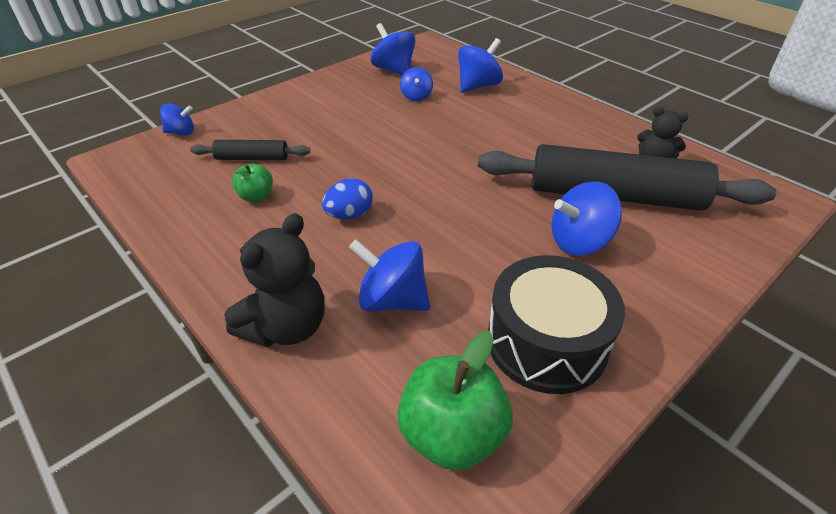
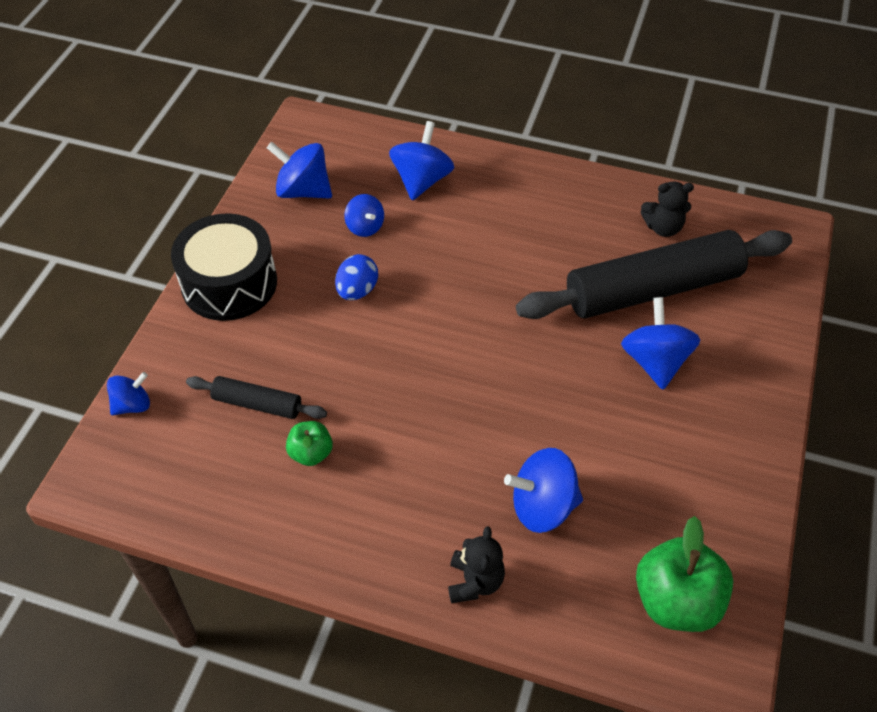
camera: 30 degrees left, 10 degrees up
black rolling pin [190,140,310,160] -> black rolling pin turned 45 degrees clockwise [186,376,327,419]
black teddy bear [224,213,325,347] -> black teddy bear [448,526,505,603], size x0.63
blue egg [322,178,373,220] -> blue egg moved to [335,254,378,300]
black drum [488,255,625,394] -> black drum moved to [171,213,277,321]
blue spinning top [552,181,622,256] -> blue spinning top turned 135 degrees clockwise [621,297,701,390]

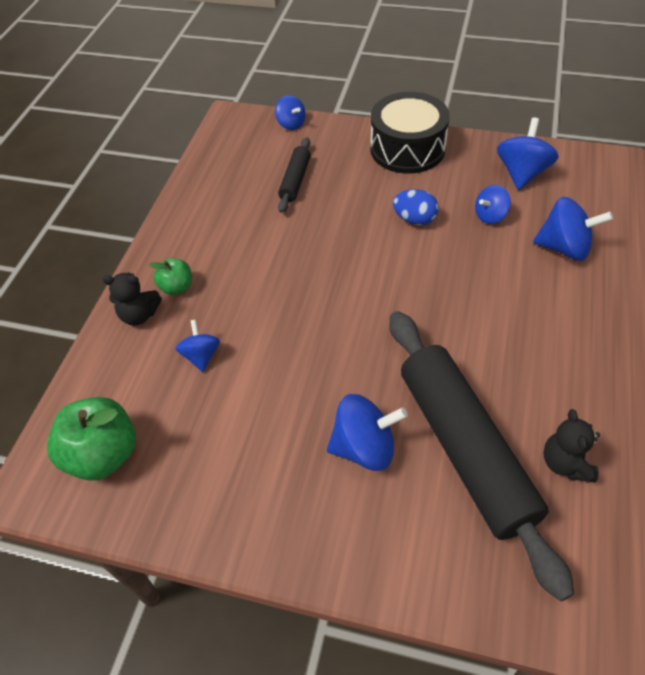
camera: 90 degrees right, 0 degrees up
green apple [286,421,333,466] -> green apple moved to [149,259,192,295]
blue spinning top [504,448,583,533] -> blue spinning top [176,319,220,372], size x0.61

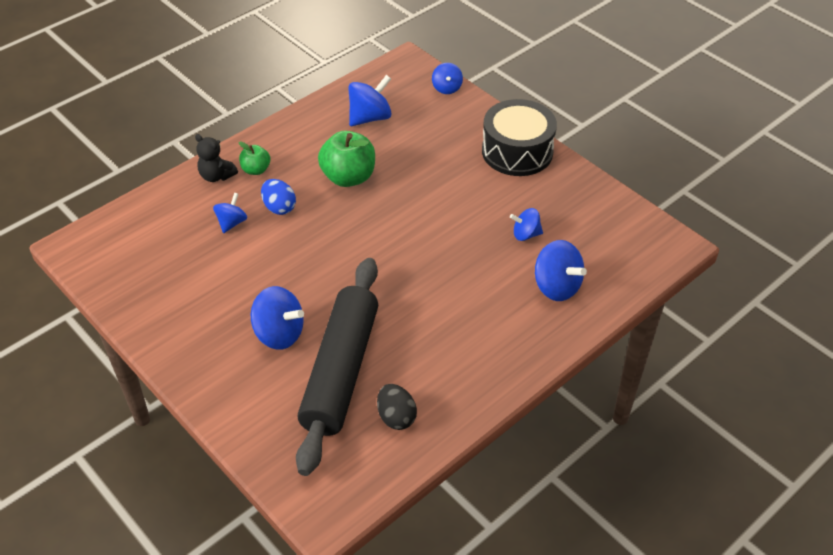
camera: 30 degrees right, 5 degrees down
green apple [47,397,136,481] -> green apple moved to [318,131,375,187]
black rolling pin [278,137,311,213] -> none
blue egg [393,189,439,225] -> blue egg moved to [261,179,296,215]
blue spinning top [497,118,558,190] -> blue spinning top moved to [348,75,392,126]
black teddy bear [543,409,600,482] -> black egg [377,384,417,430]

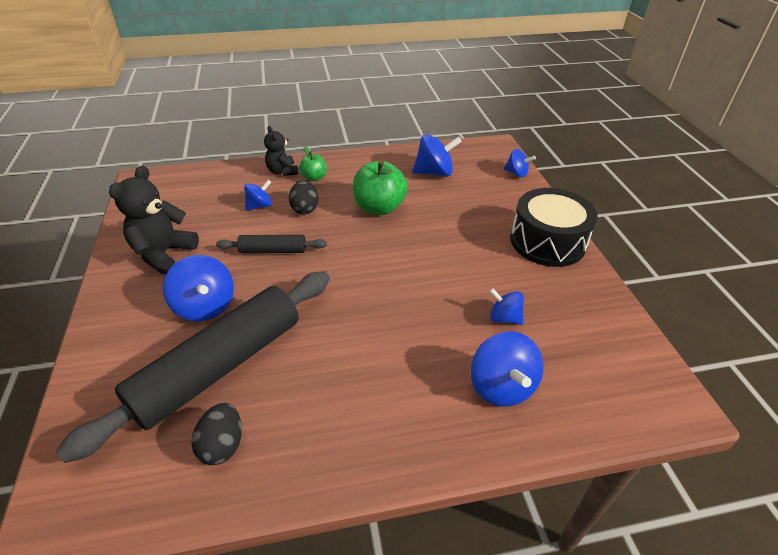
camera: 30 degrees right, 5 degrees down
blue egg [261,179,296,215] -> black egg [289,180,318,214]
blue spinning top [432,63,463,94] -> blue spinning top turned 90 degrees counterclockwise [504,149,536,177]
none -> black teddy bear [109,165,199,274]
none -> black rolling pin [216,235,327,253]

